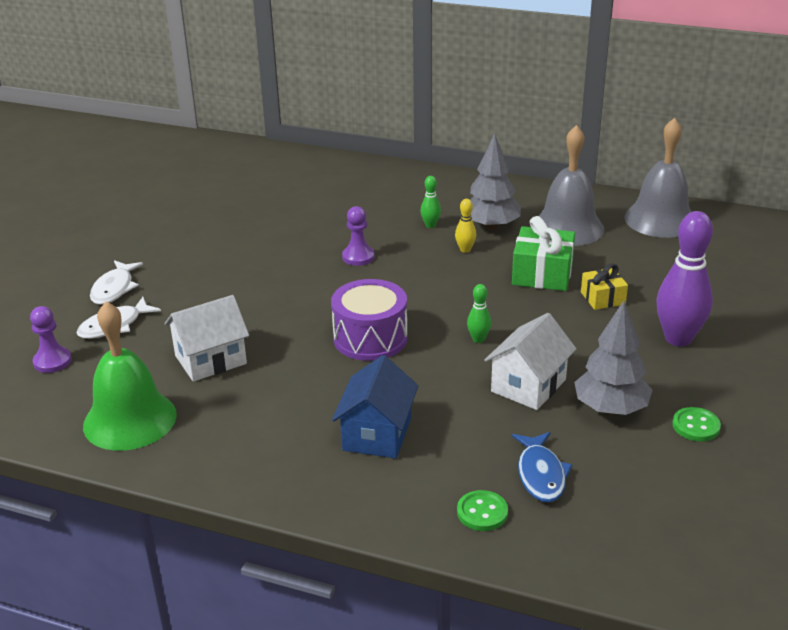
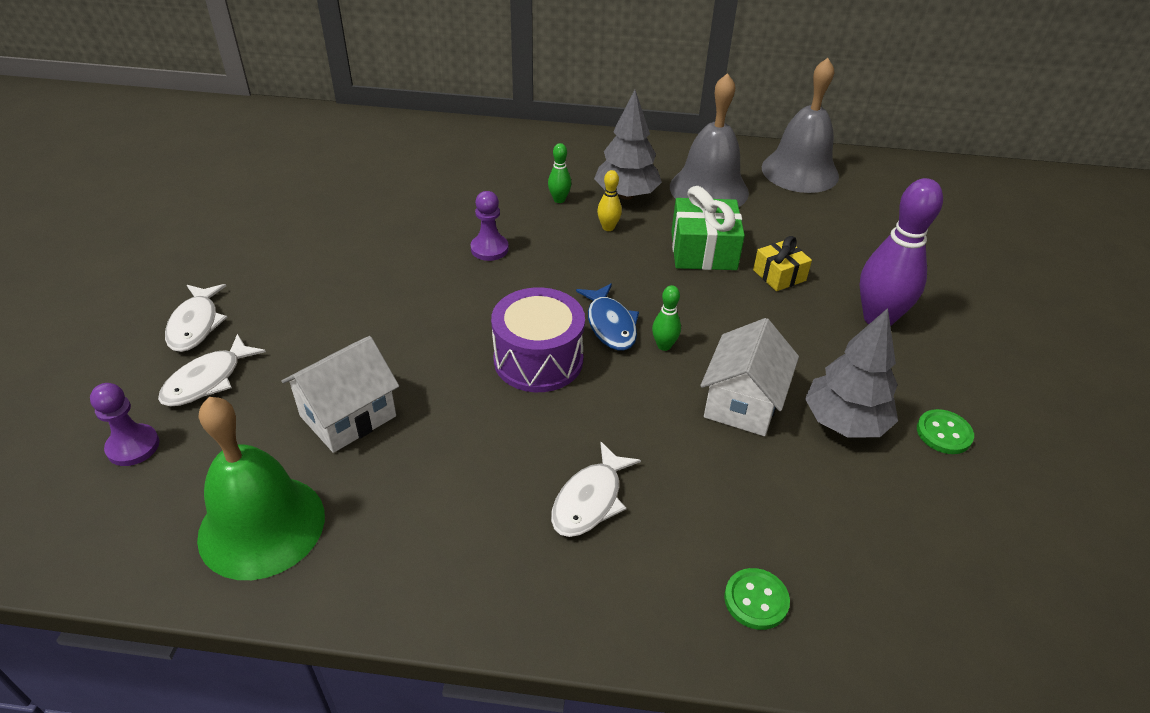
camera: 15 degrees left, 10 degrees up
blue house [332,355,418,458] -> white fish [551,442,641,537]
blue fish [512,432,573,503] -> blue fish moved to [576,283,639,350]

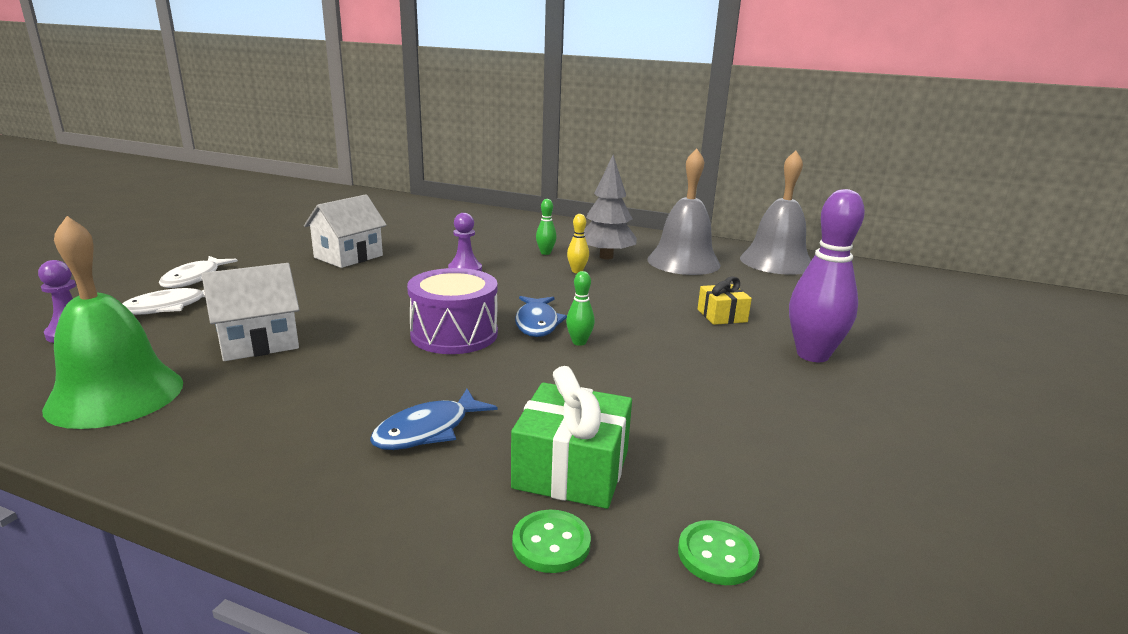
camera: 15 degrees right, 20 degrees down
white fish [551,442,641,537] -> blue fish [370,389,497,450]
green gift [671,186,745,270] -> green gift moved to [511,366,632,509]
white house [700,318,799,436] -> white house moved to [304,194,387,268]
grey tree [805,308,898,438] -> none
green button [917,409,974,454] -> green button moved to [678,520,760,585]

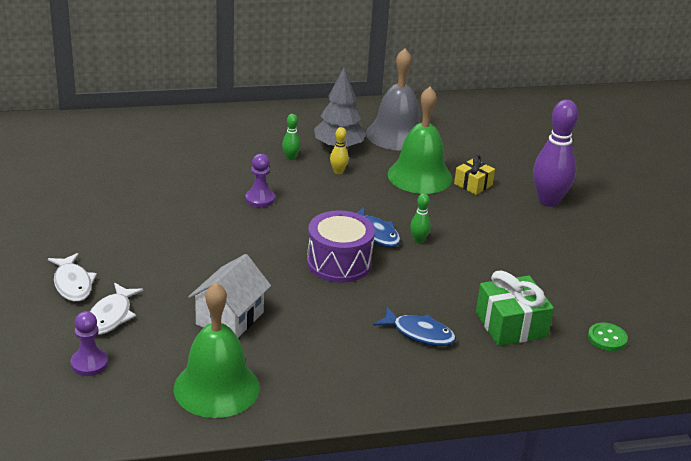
camera: 35 degrees left, 10 degrees up
white house [304,194,387,268] -> none
blue fish [370,389,497,450] -> blue fish turned 75 degrees counterclockwise [373,307,456,346]
green button [512,510,591,573] -> none
grey bell [740,151,811,275] -> none
none -> green bell [387,87,452,194]

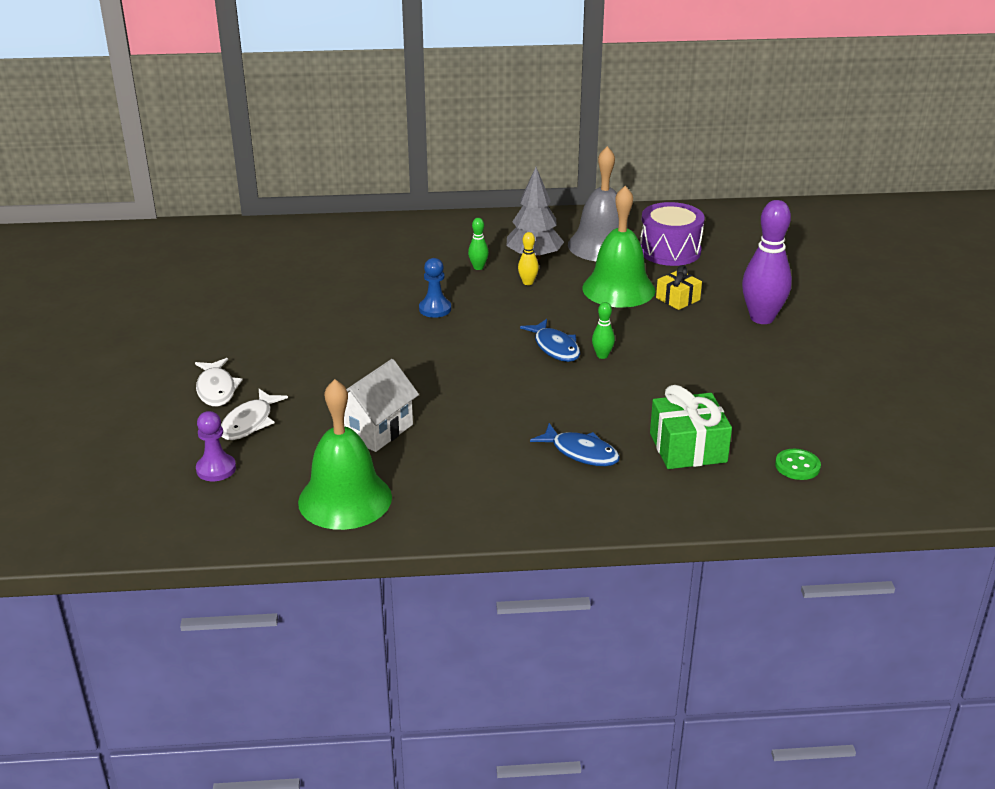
camera: 10 degrees right, 0 degrees up
purple pawn [245,154,275,207] -> blue pawn [419,258,451,318]
purple drum [307,210,375,283] -> purple drum moved to [640,202,705,266]

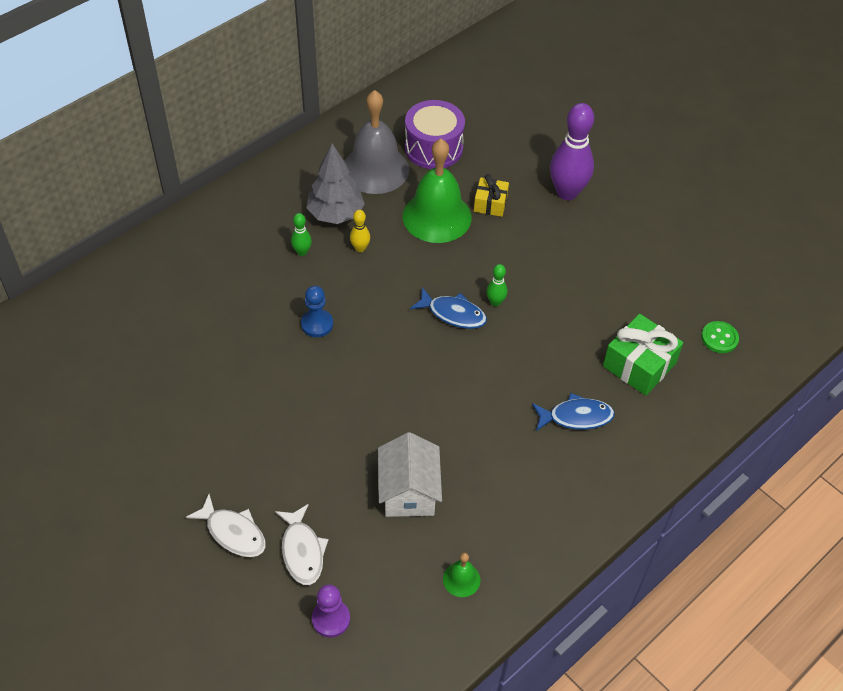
camera: 40 degrees left, 20 degrees up
green bell [298,379,392,530] -> green bell [443,553,480,597], size x0.44

